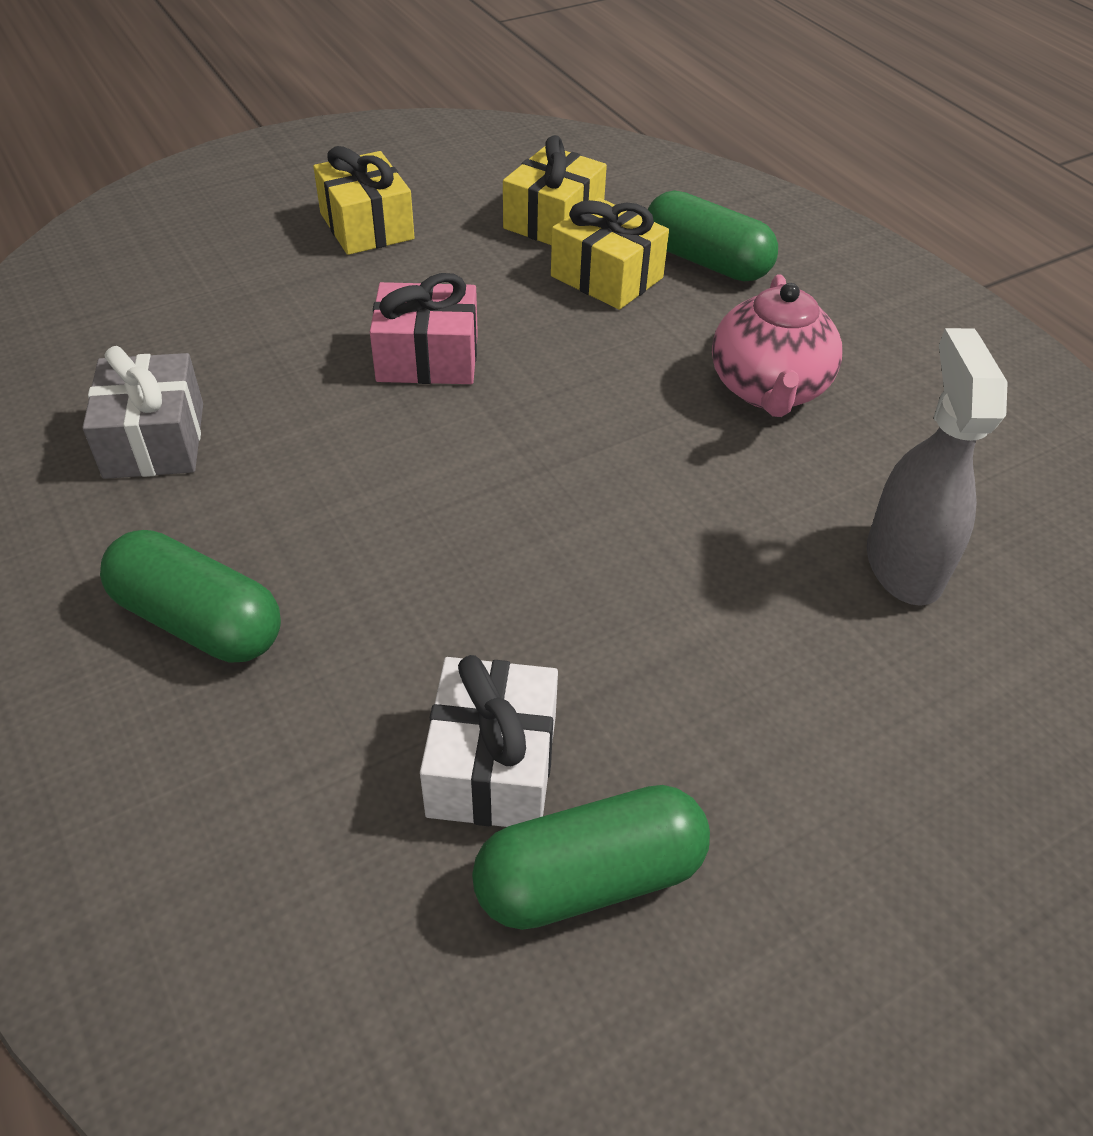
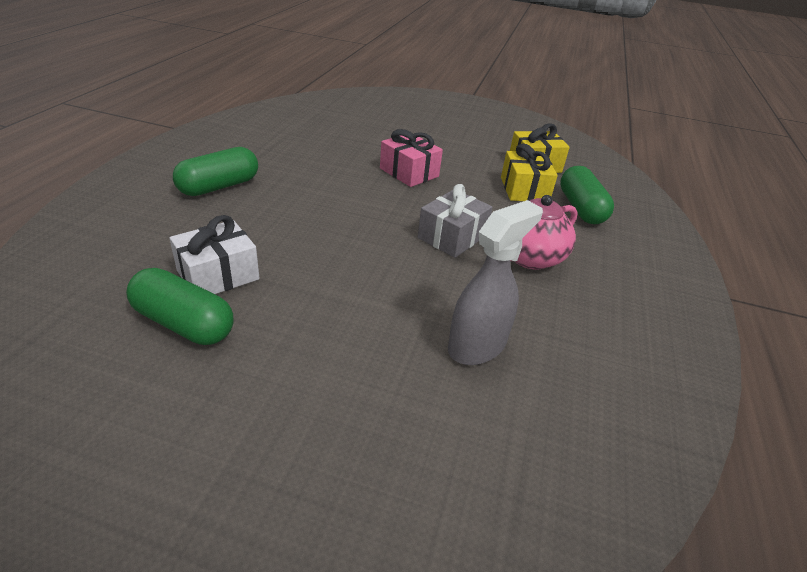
camera: 45 degrees right, 10 degrees down
grey gift [82,346,203,479] -> grey gift moved to [418,184,493,258]
green capsule [100,530,281,663] -> green capsule turned 60 degrees clockwise [173,147,258,196]
yellow gift [313,146,415,255] -> none

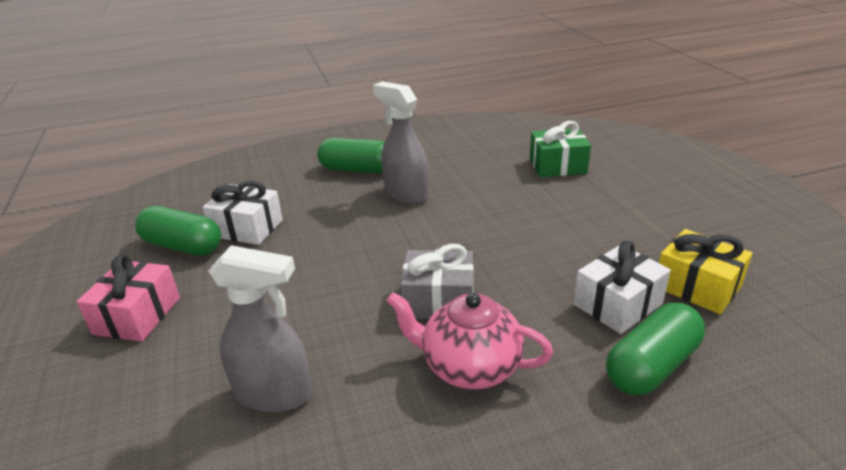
camera: 60 degrees right, 5 degrees down
green capsule [126,268,233,345] -> green capsule turned 60 degrees counterclockwise [135,206,221,256]
pink gift [380,129,443,187] -> pink gift moved to [77,254,180,342]
yellow gift [501,143,558,201] -> white gift [573,241,671,334]
none -> grey spray bottle [373,81,428,204]
none -> green gift [530,121,591,177]

